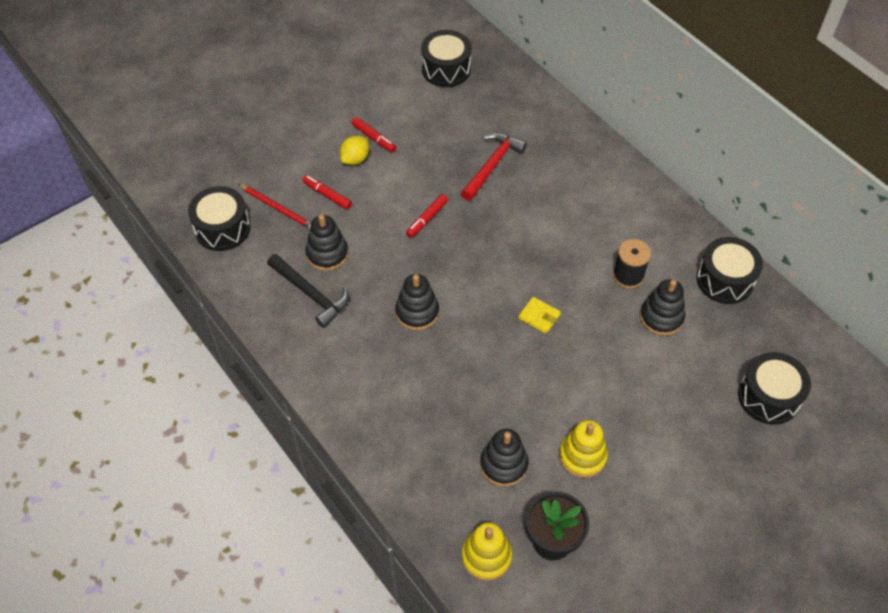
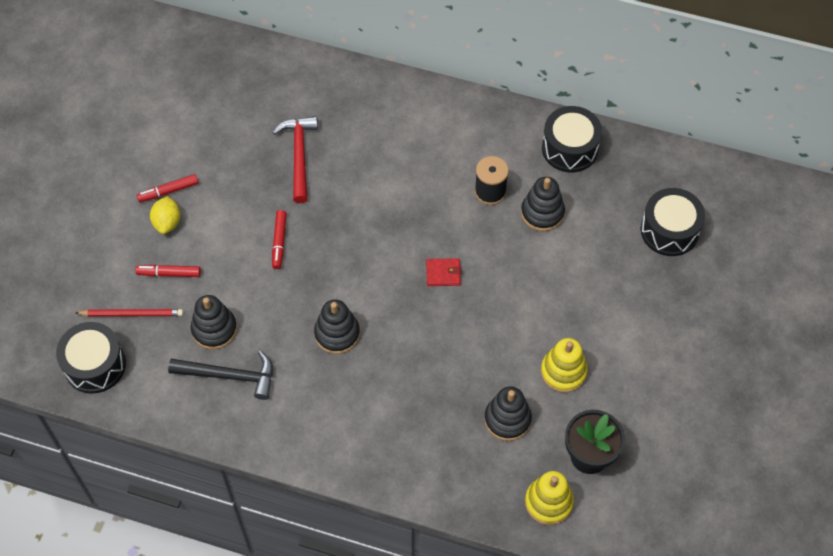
camera: 35 degrees left, 5 degrees up
red marker [351,117,396,152] -> red marker turned 150 degrees clockwise [137,174,198,202]
black drum [421,30,472,87] -> none
yellow wallet [518,297,561,334] -> red wallet [426,258,462,286]

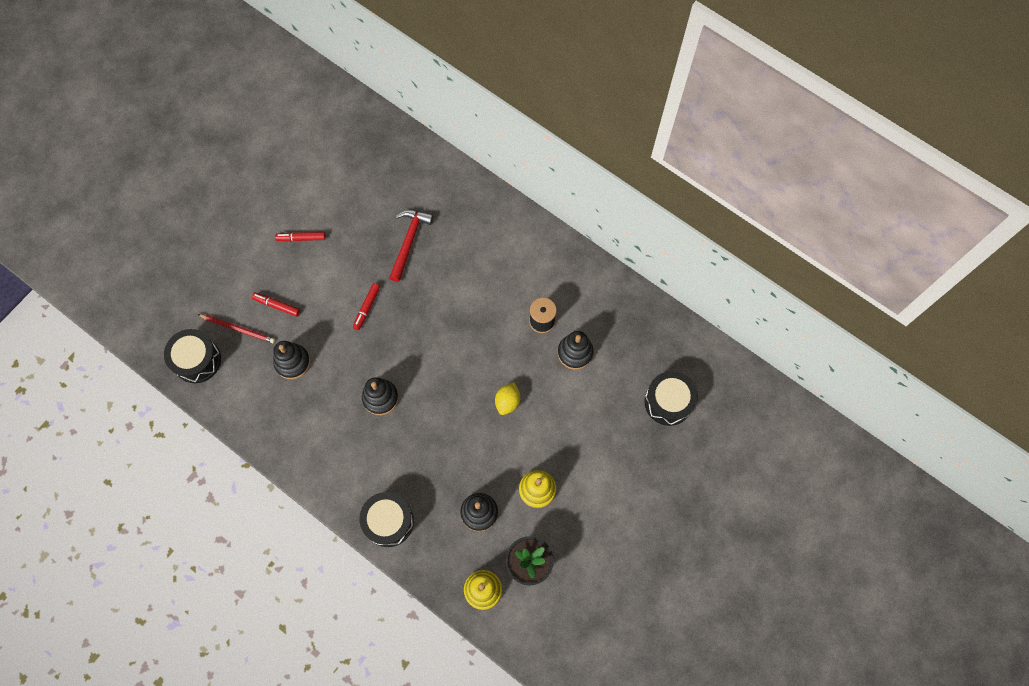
camera: 20 degrees right, 10 degrees up
yellow lemon [150,196,180,234] -> yellow lemon moved to [495,382,520,415]
black hammer [168,351,273,400] -> none
red wallet [426,258,462,286] -> none
black drum [542,106,602,173] -> black drum moved to [359,492,414,547]

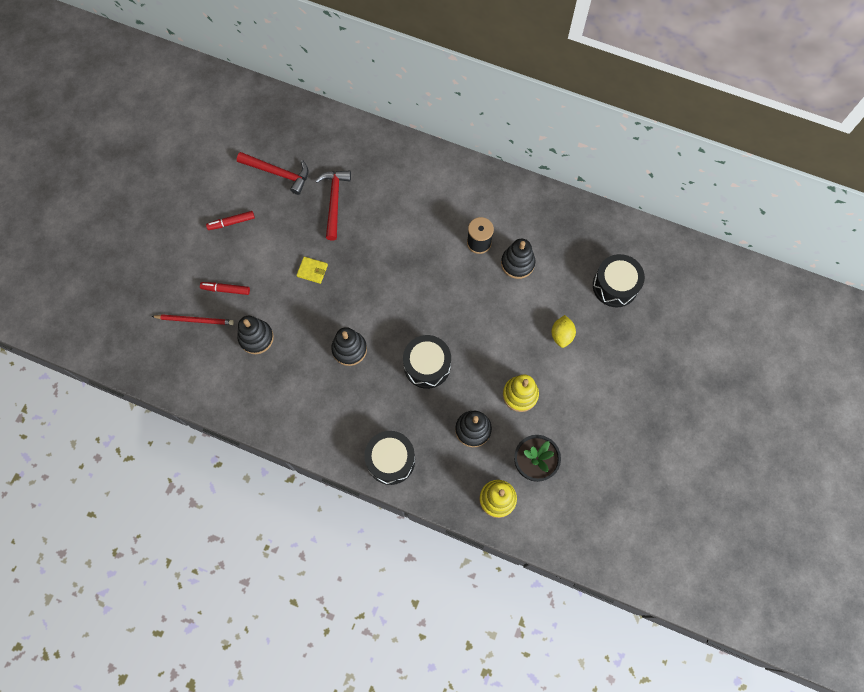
camera: 15 degrees left, 0 degrees up
black drum [164,329,221,383] -> black drum moved to [403,335,451,389]
red marker [353,283,380,330] -> yellow wallet [297,257,328,284]
yellow lemon [495,382,520,415] -> yellow lemon moved to [552,315,576,348]
none -> red hammer [237,152,308,195]

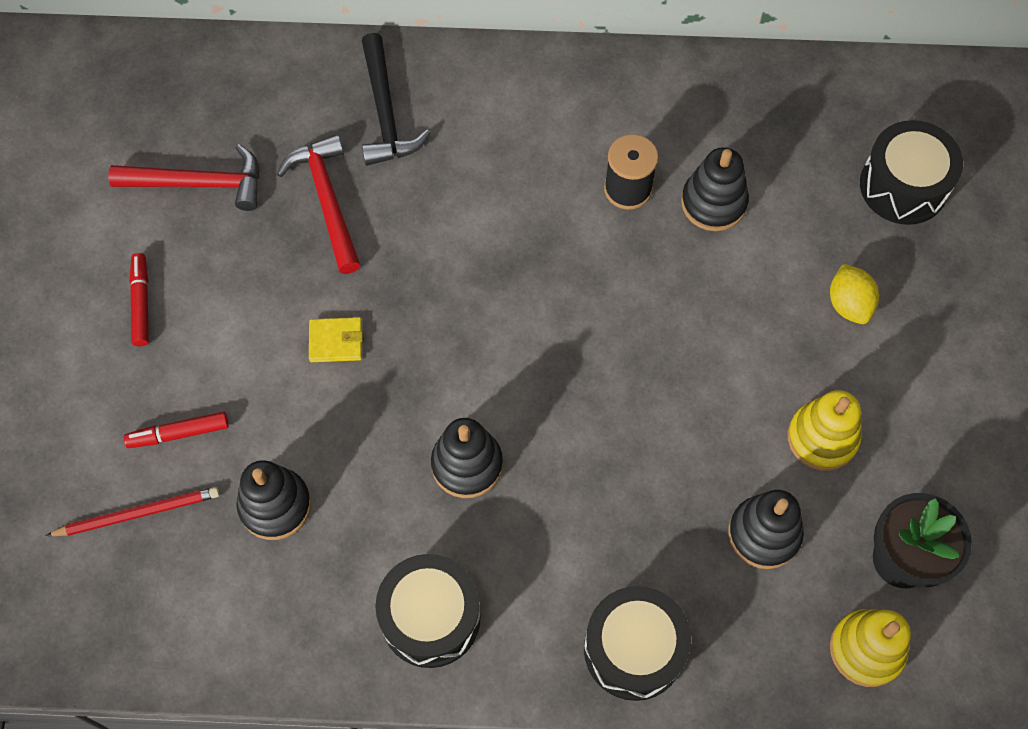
camera: 20 degrees left, 5 degrees down
red marker [206,211,255,230] -> red marker turned 120 degrees clockwise [129,253,149,346]
black drum [403,335,451,389] -> black drum moved to [375,554,481,668]
none -> black hammer [362,33,430,166]

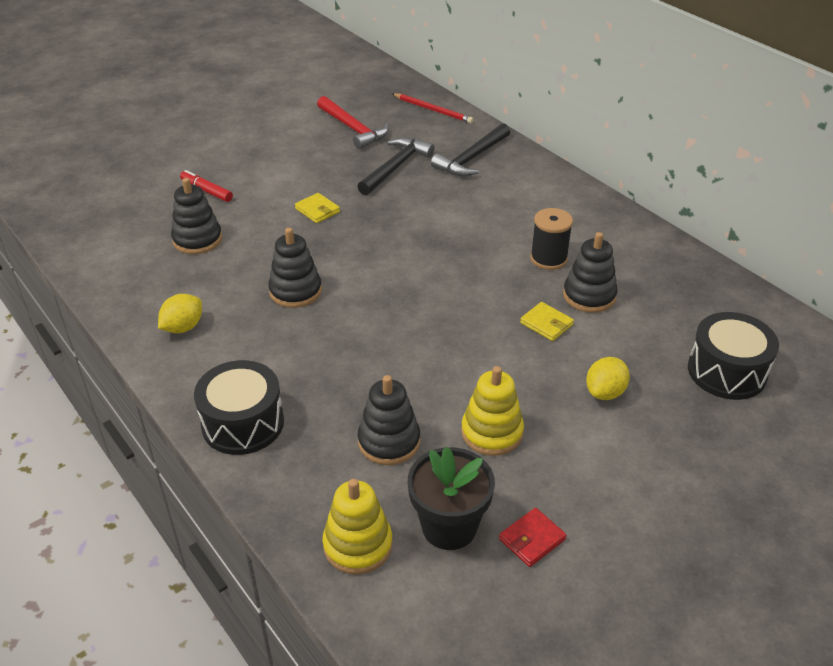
camera: 50 degrees right, 25 degrees down
red pencil [46,487,219,536] -> red pencil moved to [392,93,474,123]
red marker [129,253,149,346] -> none
red hammer [277,134,360,274] -> black hammer [357,137,435,195]
black drum [375,554,481,668] -> yellow lemon [158,294,202,333]
none -> red wallet [499,508,567,567]
none -> yellow wallet [520,302,574,341]

